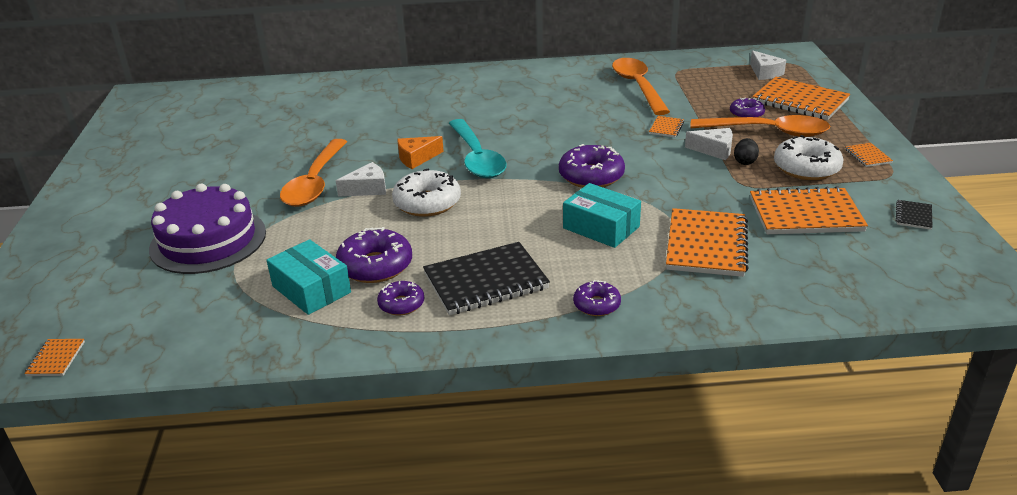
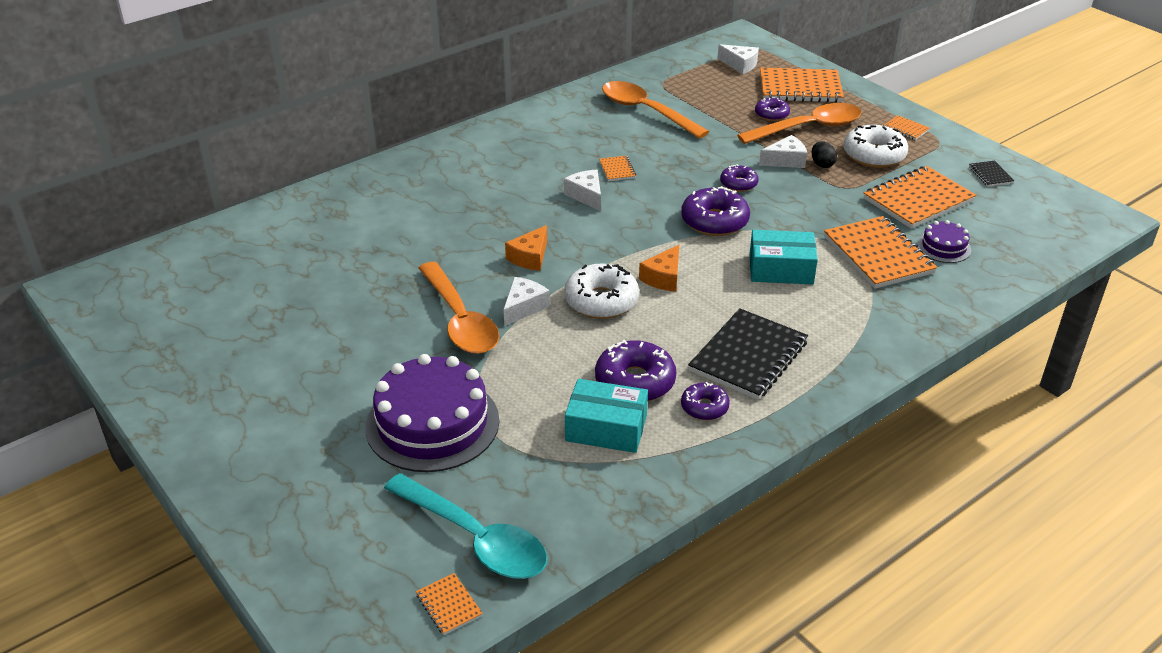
camera: 35 degrees left, 5 degrees up
turquoise spoon [449,119,507,178] -> turquoise spoon moved to [384,473,547,579]
purple donut [573,280,621,316] -> purple donut moved to [720,164,759,192]
orange notebook [649,116,684,137] -> orange notebook moved to [599,156,636,181]
none -> white cheese [564,170,601,211]
none -> orange cheese [639,245,679,292]
none -> purple cake [917,220,971,263]

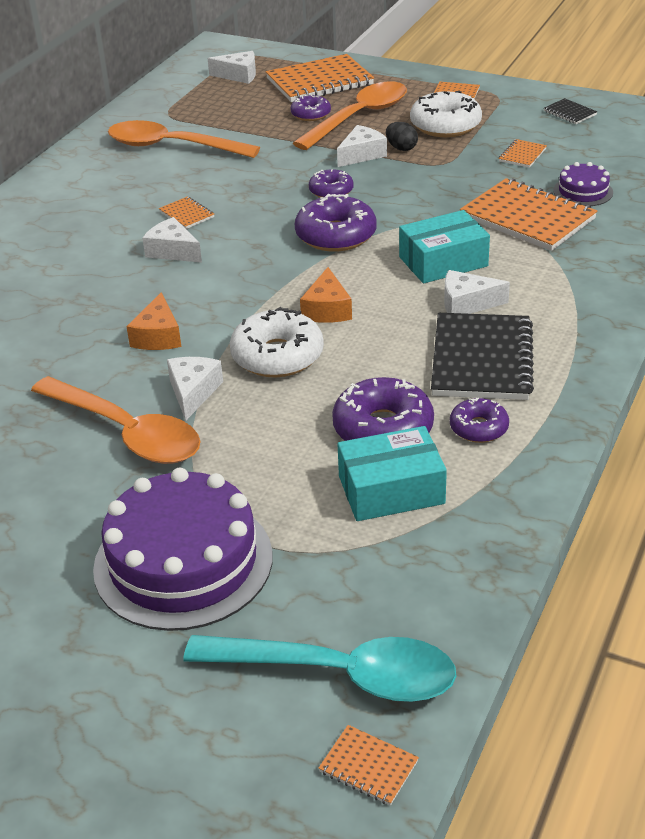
camera: 25 degrees left, 0 degrees up
orange notebook [864,166,976,229] -> orange notebook [499,139,547,168], size x0.45
none -> white cheese [444,270,510,314]

